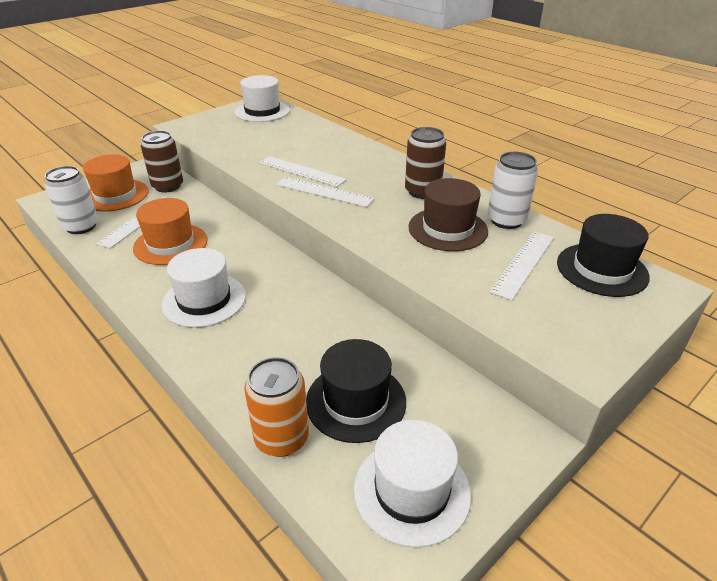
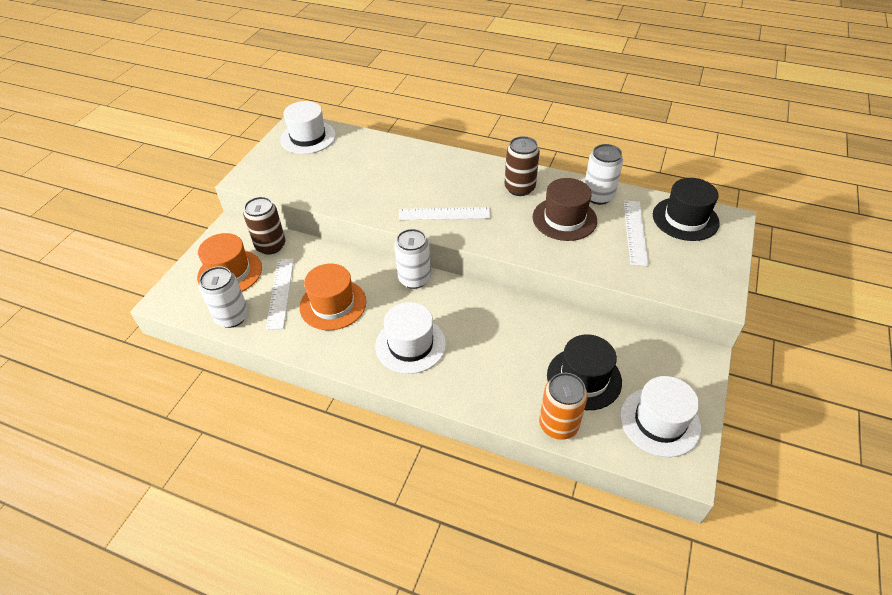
camera: 25 degrees left, 10 degrees up
white ruler [259,156,347,187] -> none
none -> white can [395,229,431,289]

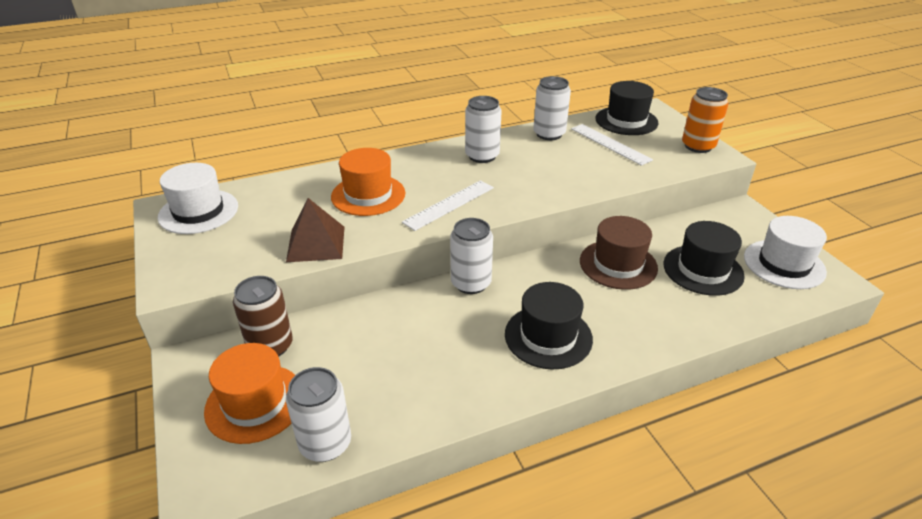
camera: 45 degrees left, 10 degrees down
white ruler [266,258,294,330] -> none
orange hat [299,264,366,330] -> orange hat moved to [331,148,405,216]
white hat [375,302,446,374] -> black hat [505,282,593,369]
brown can [505,136,540,196] -> white can [465,96,502,163]
brown hat [533,178,597,241] -> brown hat moved to [580,216,658,290]
orange can [539,373,588,440] -> orange can moved to [682,87,728,153]
none -> brown pyramid [286,198,344,262]

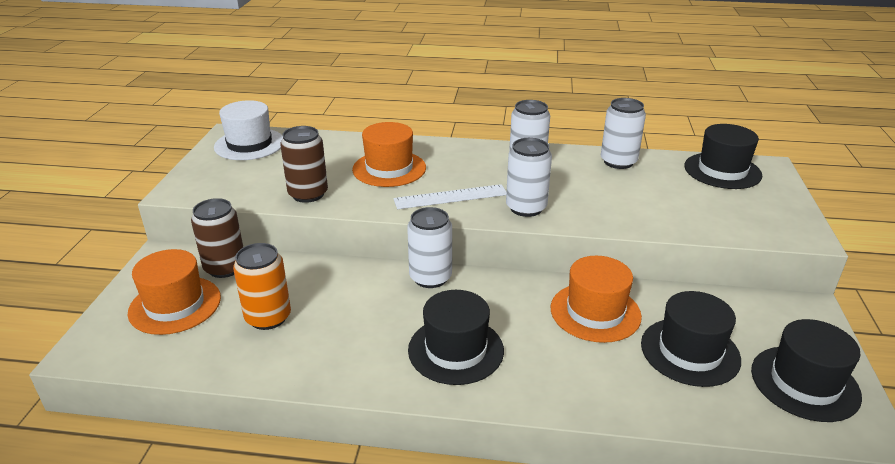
camera: 30 degrees right, 5 degrees down
brown pyramid [286,198,344,262] -> brown can [280,126,328,203]
white can [286,367,351,462] -> white can moved to [506,138,552,217]
white ruler [571,124,653,166] -> none
brown hat [580,216,658,290] -> orange hat [551,256,642,343]
orange can [682,87,728,153] -> orange can moved to [233,243,291,330]
white hat [744,216,827,289] -> black hat [751,319,862,422]

